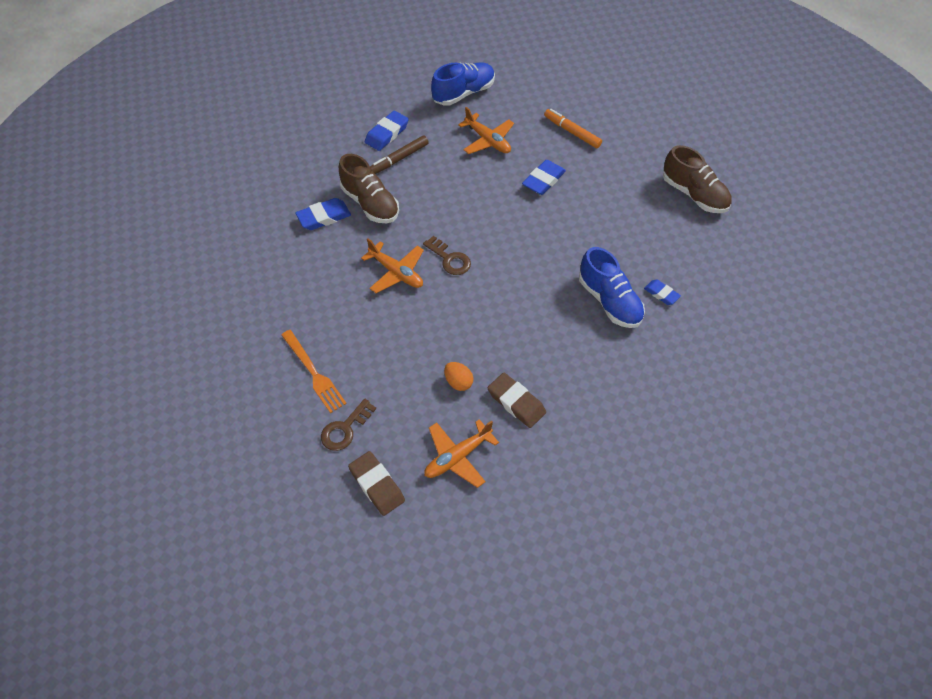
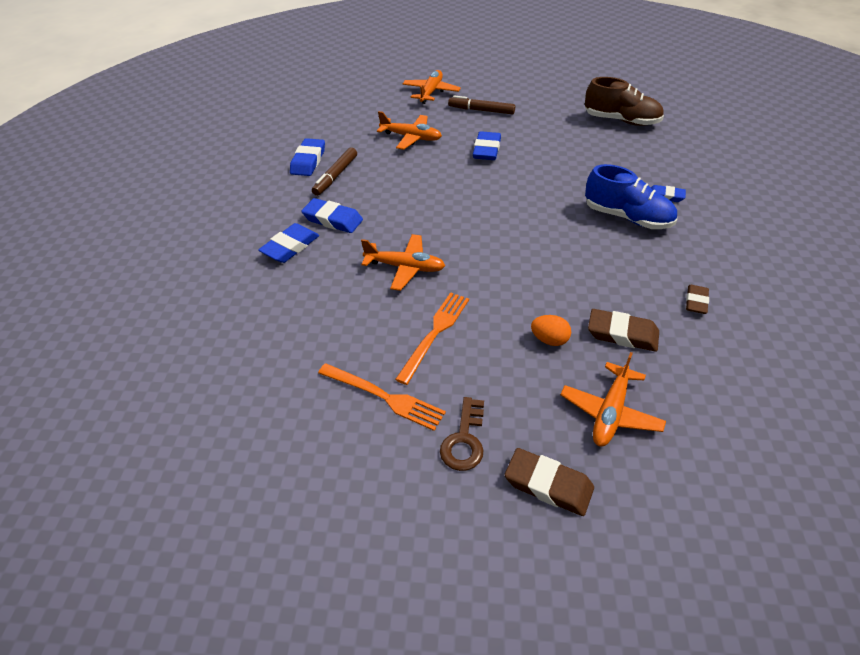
camera: 25 degrees left, 10 degrees down
brown shoe [339,154,399,223] -> blue eraser [301,198,363,233]
brown key [423,236,471,275] -> none
blue shoe [431,62,495,106] -> none
orange marker [544,109,602,148] -> brown marker [448,95,515,114]
none -> orange fork [395,292,469,385]
none -> orange plane [402,70,461,104]
none -> brown eraser [686,285,709,314]

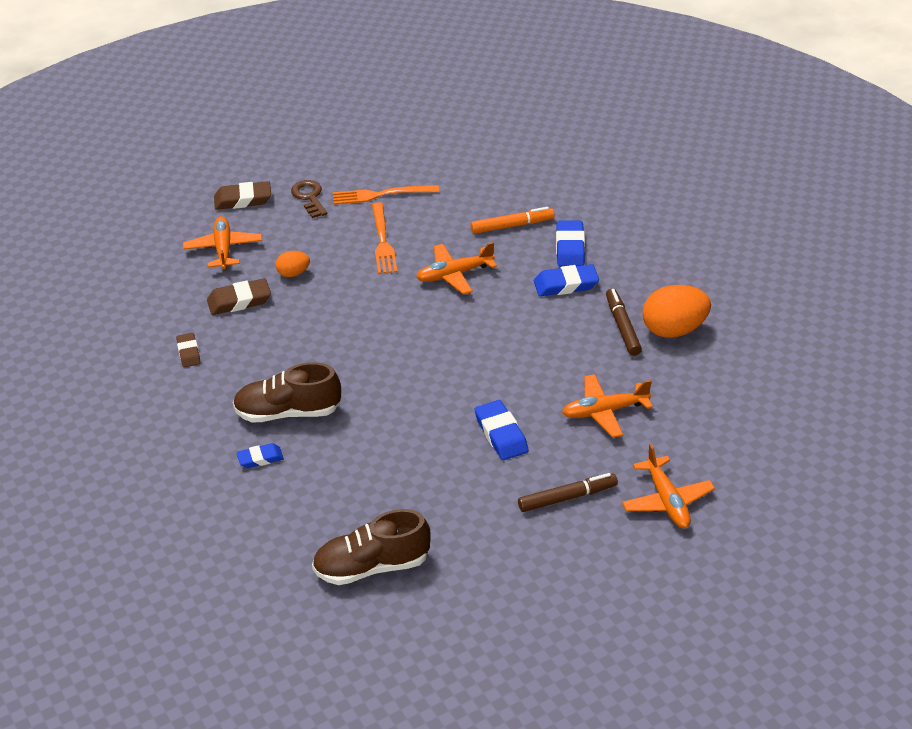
camera: 145 degrees right, 5 degrees down
blue eraser [290,138,325,176] -> orange egg [642,285,711,338]
blue shoe [585,164,677,229] -> brown shoe [233,362,341,423]
none -> orange marker [471,207,555,234]

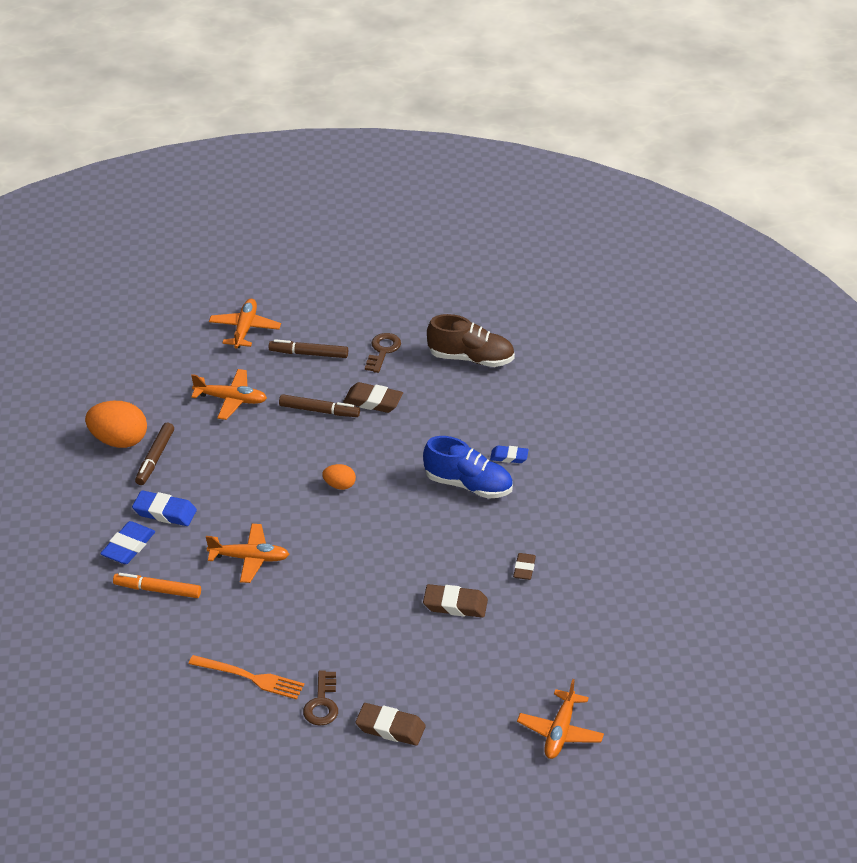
camera: 155 degrees left, 0 degrees up
orange plane [183,216,262,269] -> orange plane moved to [517,679,604,759]
brown shoe [233,362,341,423] -> blue shoe [423,436,513,499]
orange egg [275,251,310,277] -> orange egg moved to [322,464,356,490]
orange fork [372,203,397,274] -> none
blue eraser [475,400,529,460] -> brown marker [279,394,360,417]
none -> brown eraser [343,382,403,413]
none -> brown key [365,333,401,373]

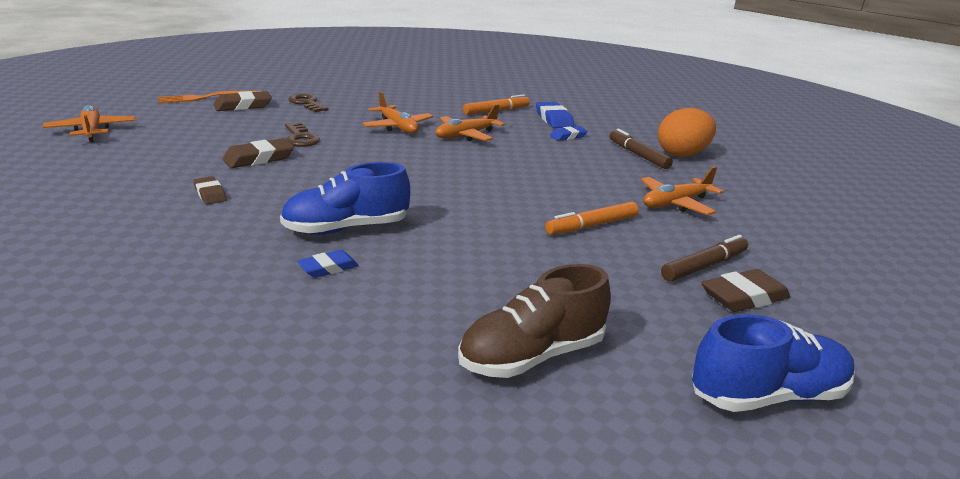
camera: 135 degrees right, 15 degrees down
blue eraser [132,490,197,526] -> blue eraser [550,126,588,141], size x0.64
orange fork [189,655,305,699] -> orange fork moved to [158,91,262,103]
orange plane [209,299,281,348] -> orange plane moved to [362,91,433,134]
brown marker [279,394,360,417] -> orange marker [545,202,639,235]
orange egg [322,464,356,490] -> none
brown eraser [343,382,403,413] -> brown eraser moved to [701,269,790,312]
brown key [365,333,401,373] -> brown key moved to [285,122,320,147]
none -> blue shoe [692,314,855,412]

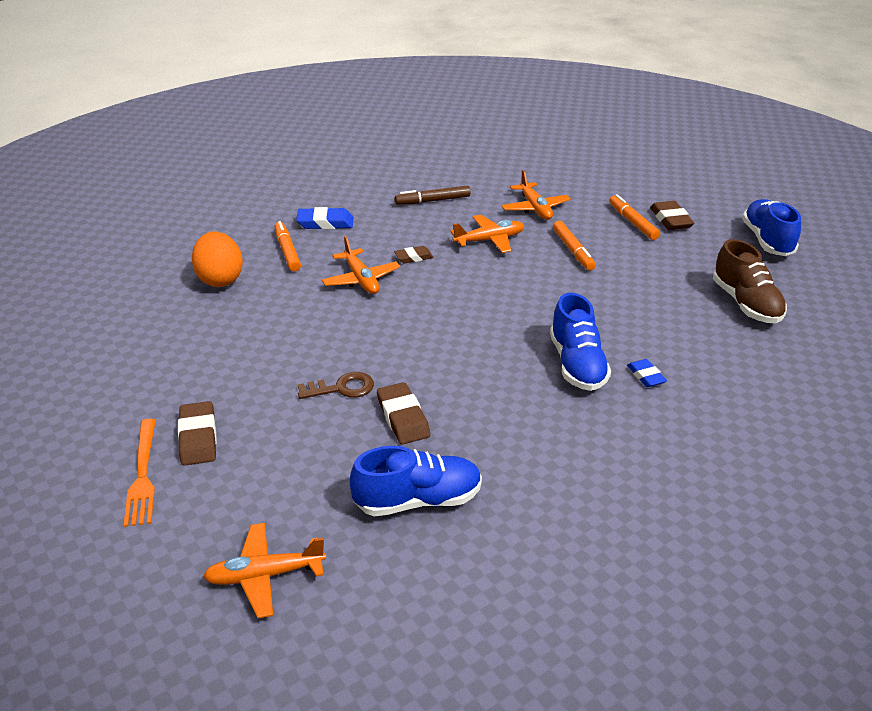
camera: 75 degrees left, 10 degrees up
brown eraser [193,176,227,204] -> brown eraser moved to [394,246,434,263]
brown key [288,93,328,112] -> none
orange plane [362,91,433,134] -> orange plane moved to [450,215,524,253]
blue eraser [550,126,588,141] -> none
orange egg [658,108,716,157] -> orange egg moved to [192,231,243,287]
brown marker [661,235,748,282] -> orange marker [609,194,660,240]
none -> blue shoe [350,446,482,517]

